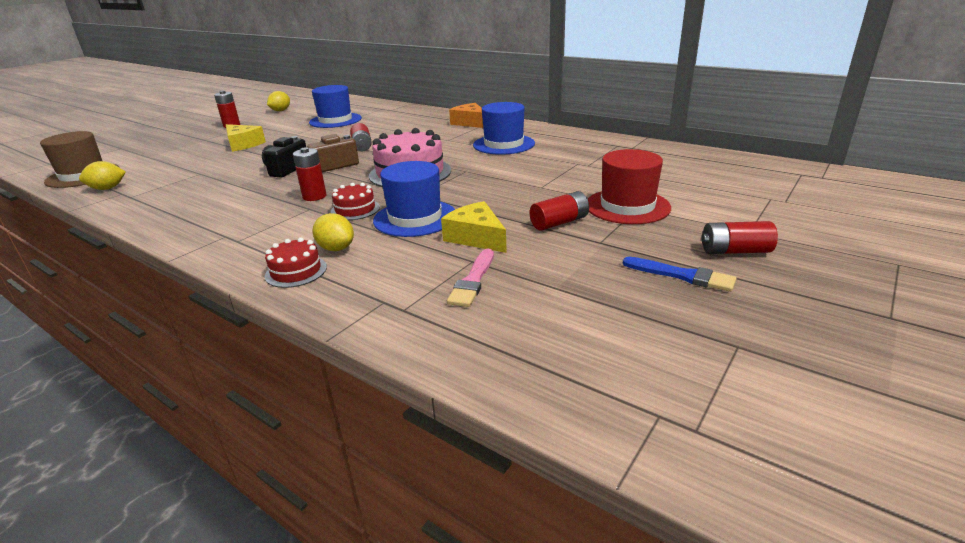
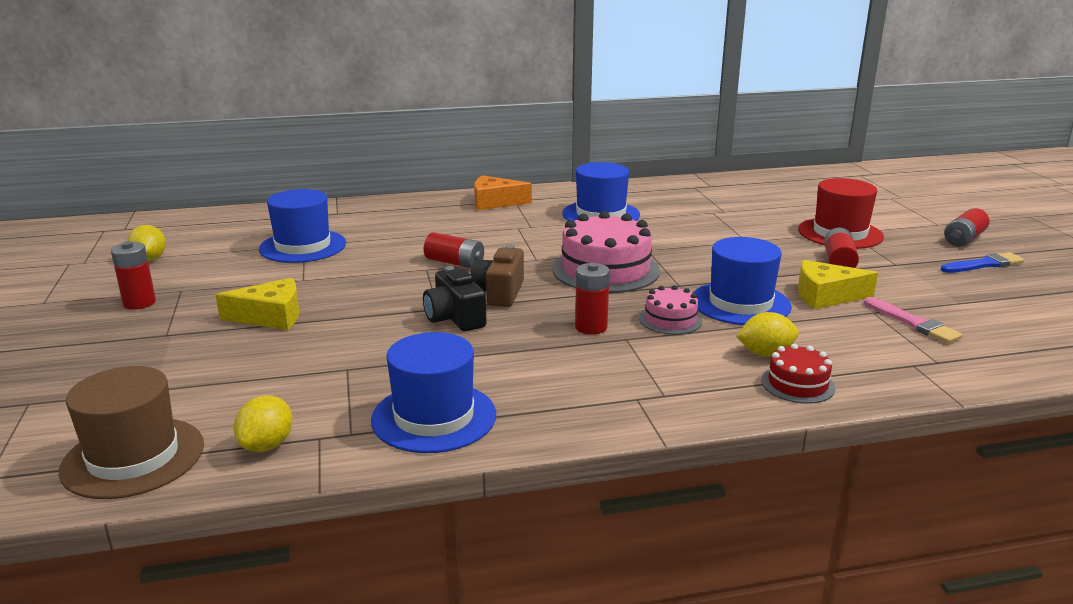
camera: 50 degrees left, 5 degrees down
red cake [330,183,380,220] -> pink cake [639,285,702,335]
none -> blue hat [371,332,496,453]

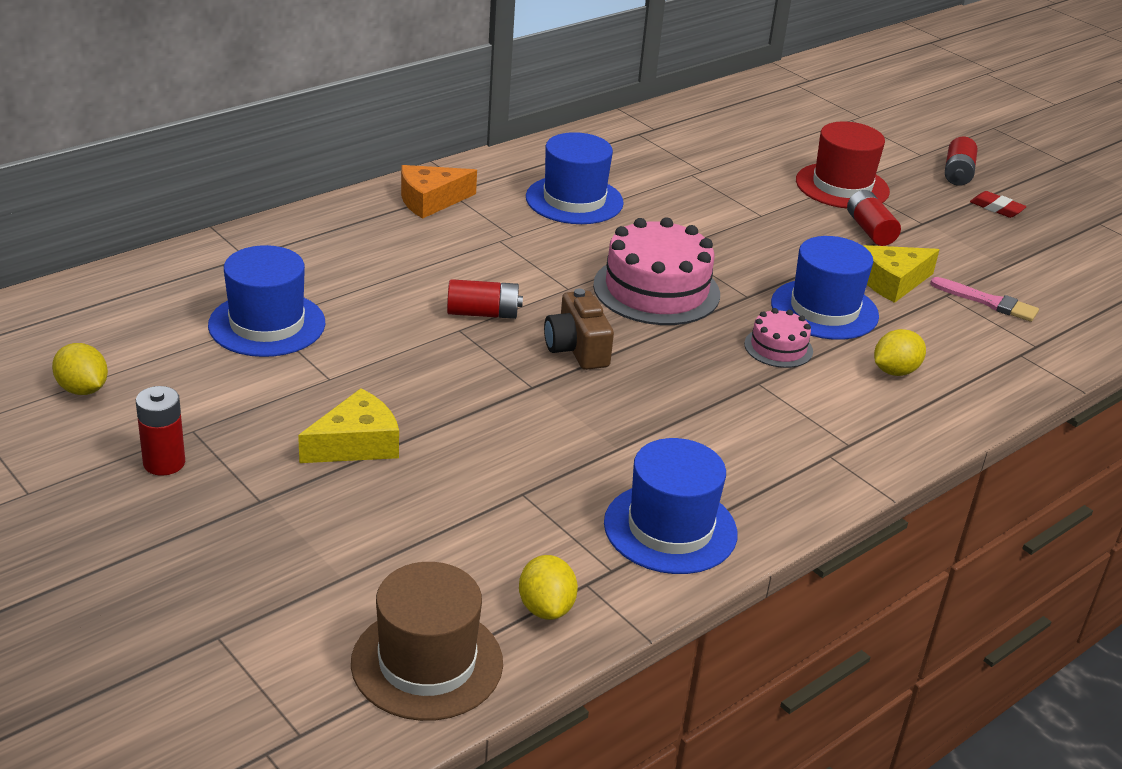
camera: 30 degrees left, 10 degrees up
black camera [423,266,487,332] -> none
red battery [575,263,610,335] -> none
red cake [761,344,835,404] -> none
blue brush [941,252,1024,273] -> red eraser [970,191,1027,218]

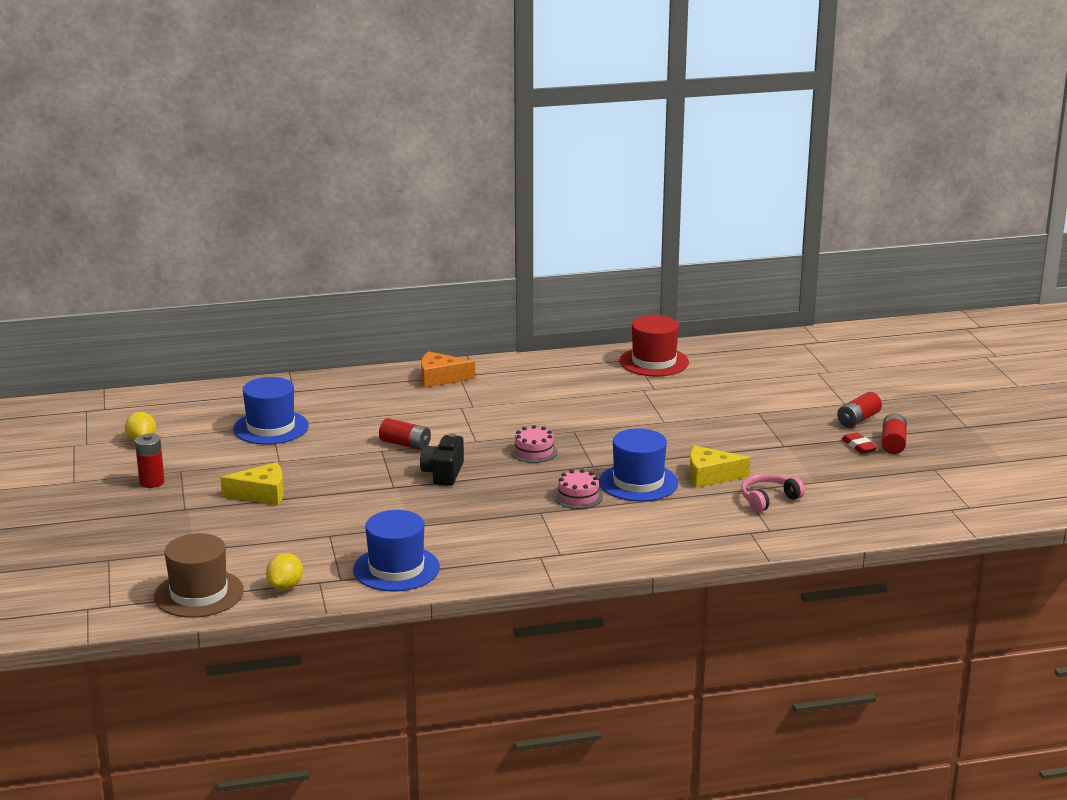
camera: 30 degrees right, 10 degrees down
blue hat [526,132,624,224] -> none
brown camera [544,288,614,370] -> black camera [420,433,464,486]
pink cake [593,217,720,325] -> pink cake [511,425,558,463], size x0.52
red hat [796,121,890,209] -> red hat moved to [620,315,689,376]
red battery [847,190,901,246] -> red battery moved to [881,413,907,454]
yellow lemon [874,329,926,376] -> none
pink brush [930,277,1039,322] -> pink headphones [741,474,805,512]

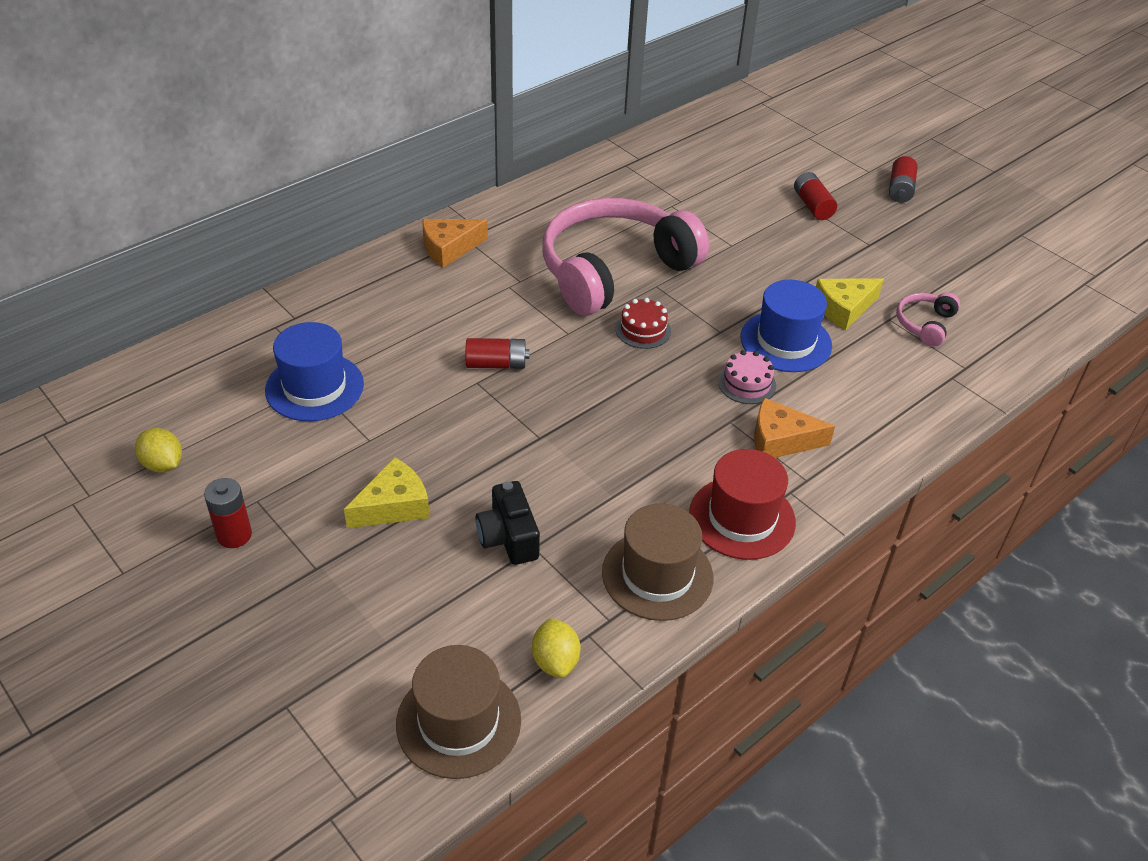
camera: 30 degrees left, 20 degrees up
blue hat [353,510,440,591] -> brown hat [602,503,713,621]
black camera [420,433,464,486] -> black camera moved to [476,481,540,565]
pink cake [511,425,558,463] -> red cake [616,298,671,349]
red hat [620,315,689,376] -> red hat moved to [689,449,796,560]
red eraser [842,432,878,454] -> none
red battery [881,413,907,454] -> red battery moved to [794,172,837,220]
none -> pink headphones [542,198,709,316]
none -> orange cheese [754,398,835,458]

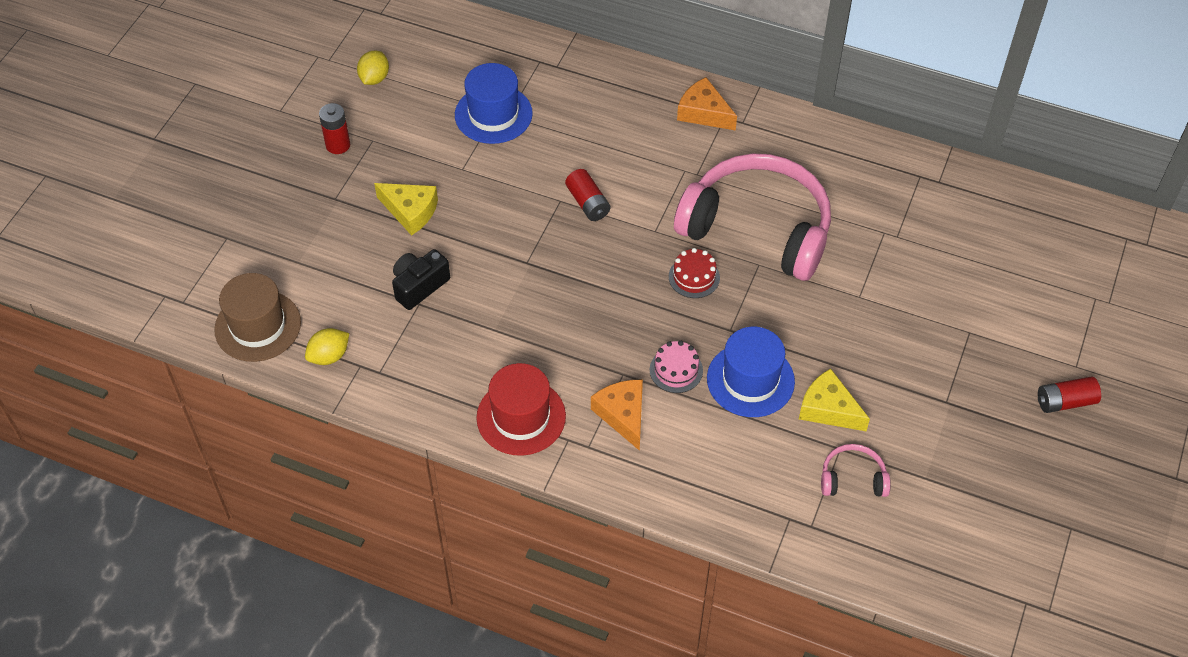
camera: 65 degrees right, 10 degrees up
brown hat [602,503,713,621] -> none
red battery [794,172,837,220] -> none

